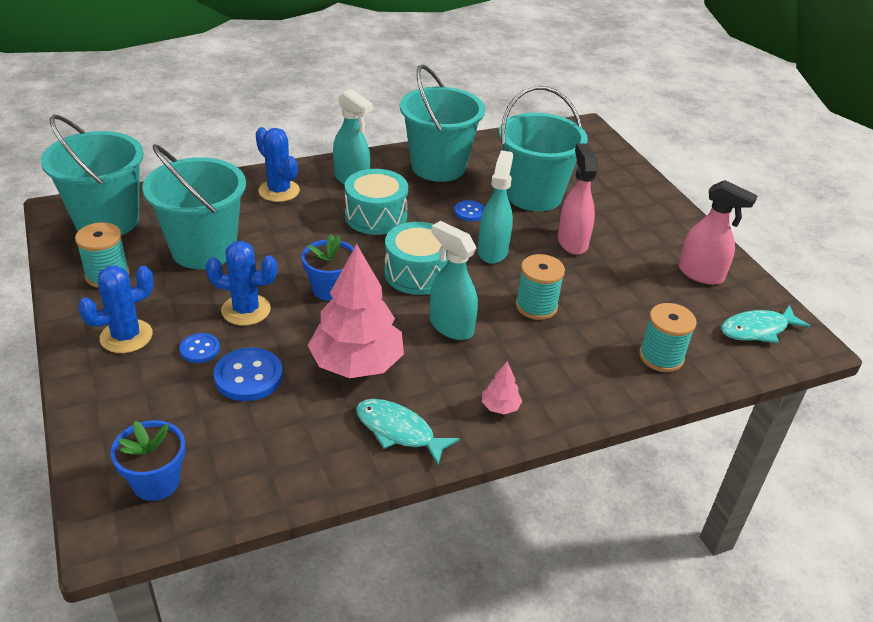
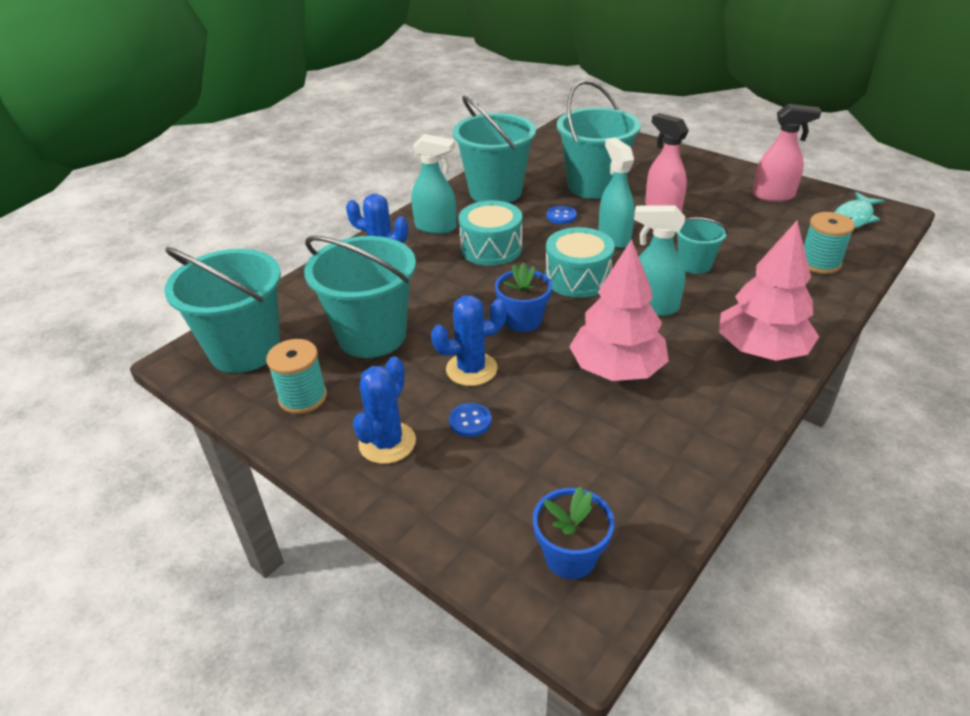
camera: 25 degrees left, 0 degrees up
blue button [214,348,283,401] -> none
turquoise fish [356,399,460,465] -> none
pink tree [482,361,522,414] -> pink tree [719,221,819,361], size x2.41
turquoise spool [516,254,565,320] -> turquoise bucket [676,217,728,274]

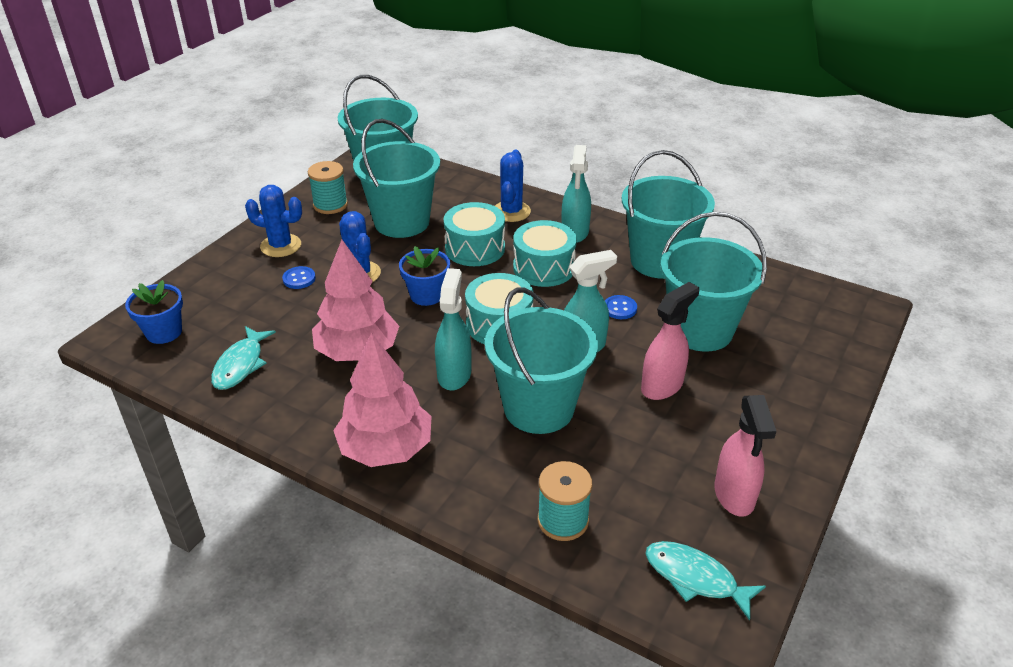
camera: 80 degrees right, 0 degrees up
turquoise bucket [676,217,728,274] -> turquoise bucket [485,288,598,434], size x1.91
none -> turquoise fish [211,326,276,390]
none -> turquoise drum [444,202,505,266]

